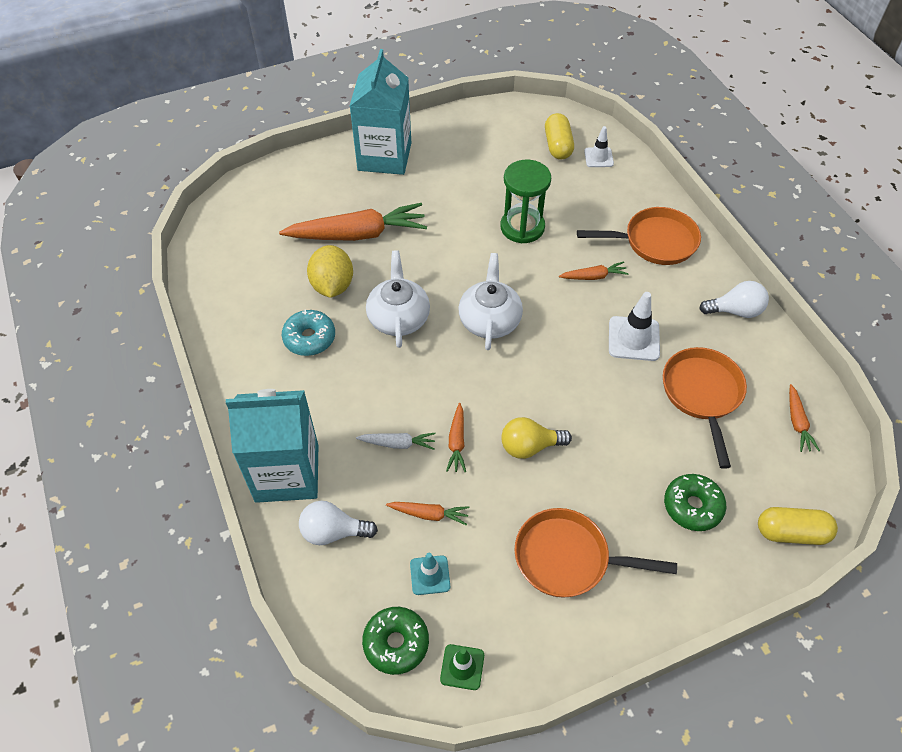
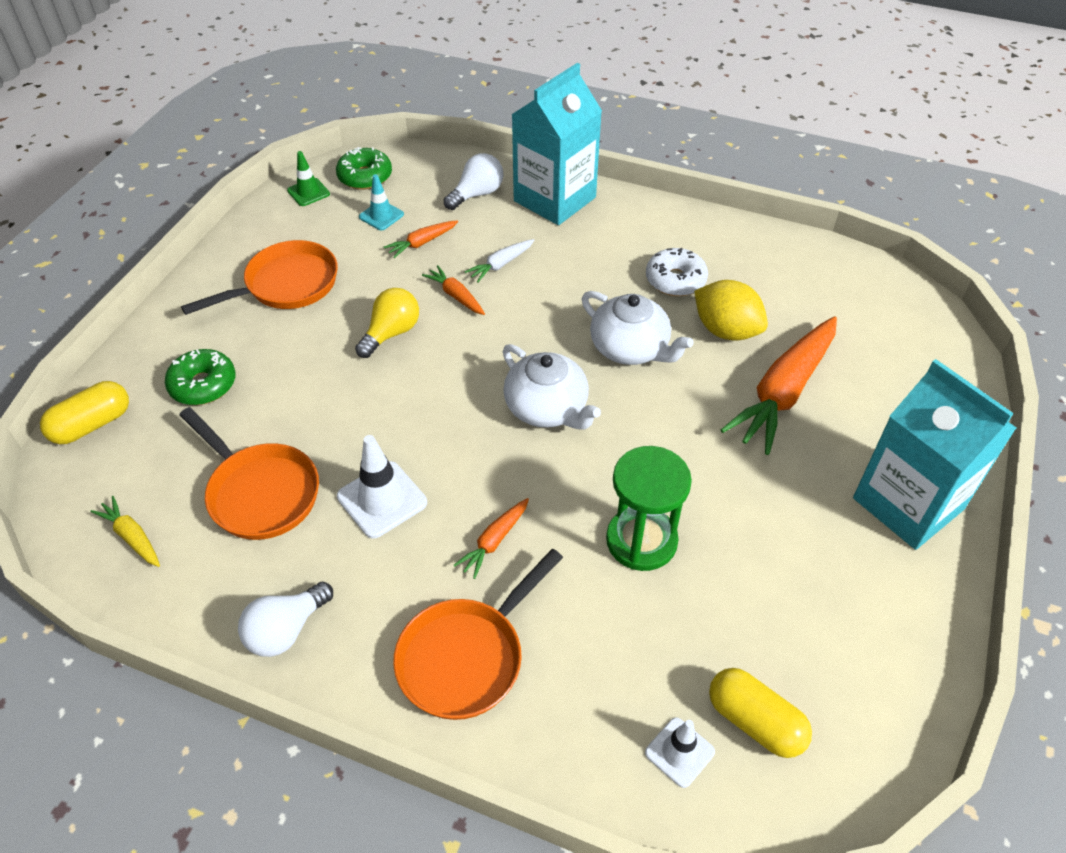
camera: 135 degrees right, 5 degrees down
turquoise donut [282,309,335,356] -> white donut [646,248,708,296]
orange carrot [789,384,820,452] -> yellow carrot [91,496,160,567]

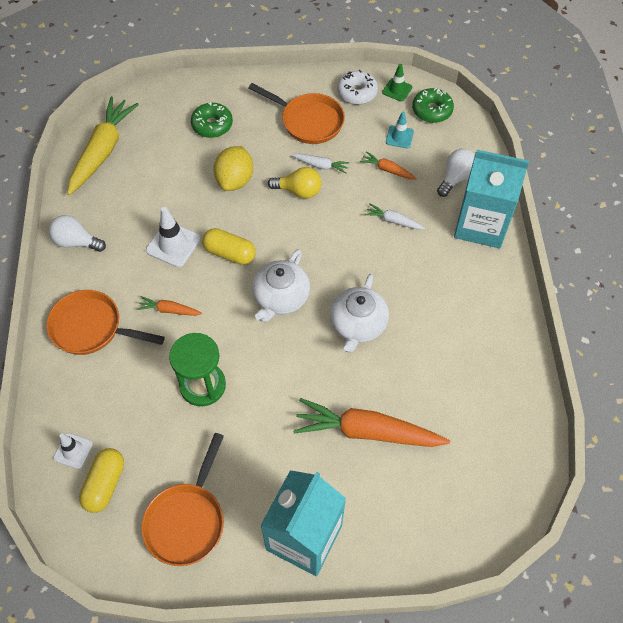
camera: 65 degrees right, 10 degrees up
yellow capsule [40,381,129,444] -> yellow capsule moved to [202,228,256,265]
yellow carrot [91,496,160,567] -> yellow carrot [67,96,139,195], size x2.17
orange pan [180,407,319,540] -> orange pan moved to [141,433,224,566]
orange carrot [422,265,485,315] -> none
white light bulb [444,153,503,210] -> white light bulb turned 75 degrees counterclockwise [437,149,475,197]
white donut [646,248,708,296] -> white donut moved to [337,70,378,104]
yellow lemon [694,280,768,341] -> yellow lemon moved to [213,146,253,191]
none -> white carrot [291,154,350,174]

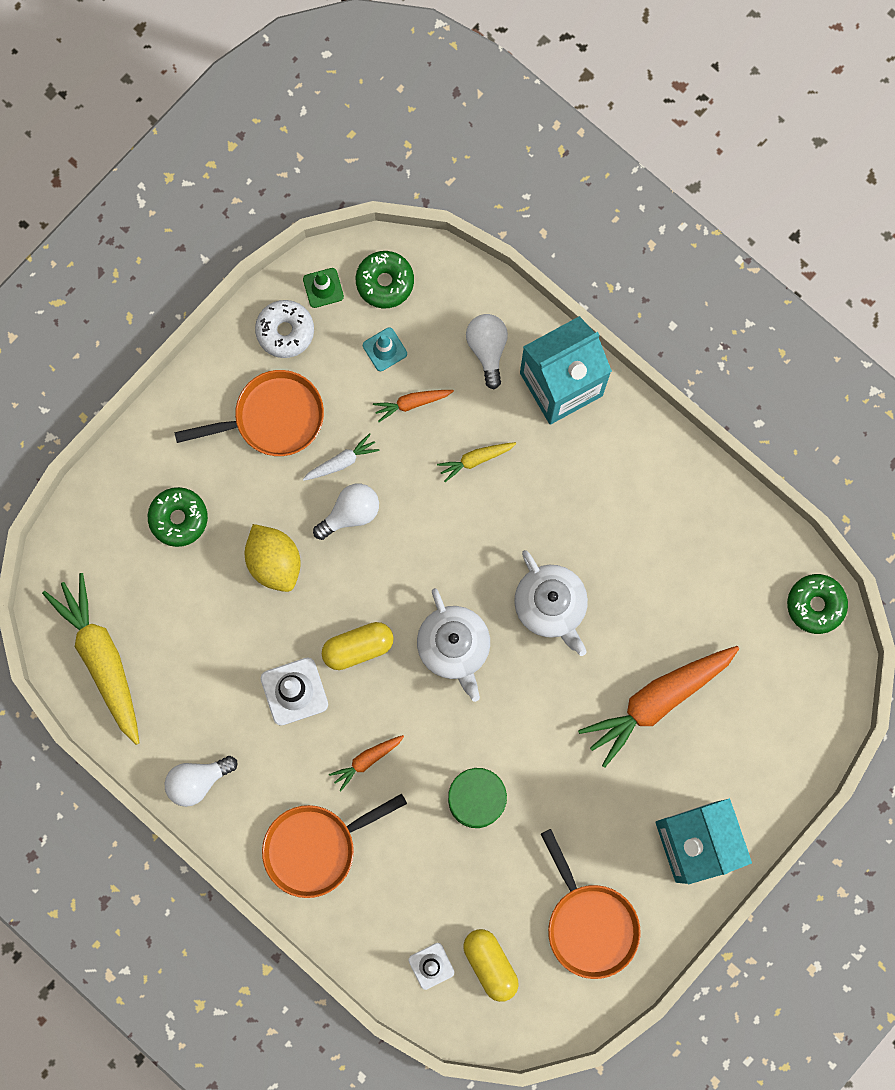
camera: 45 degrees left, 20 degrees up
yellow light bulb [268,167,321,199] -> white light bulb [313,483,379,540]
white carrot [365,204,425,230] -> yellow carrot [437,442,516,482]
none -> green donut [787,574,848,634]

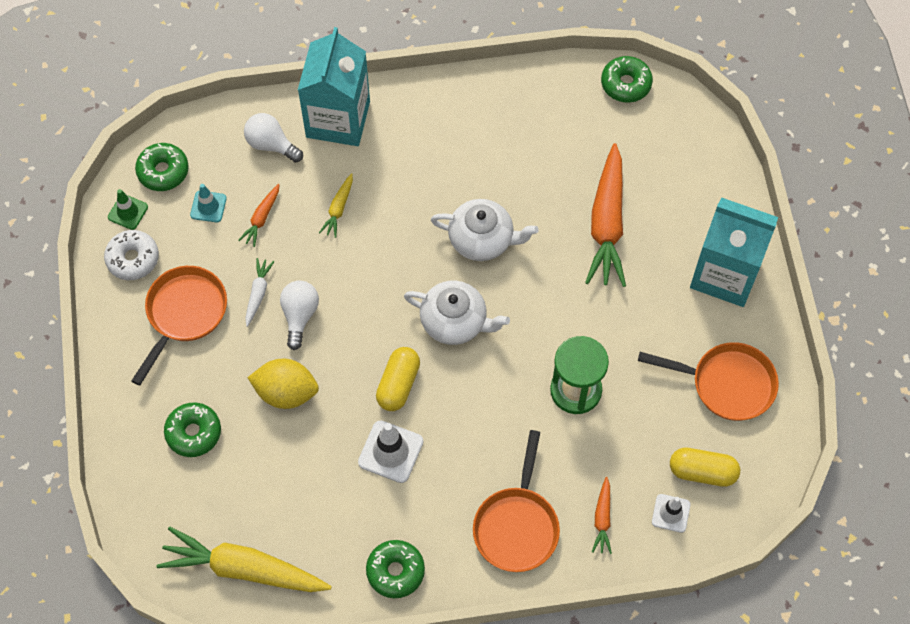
camera: 50 degrees left, 15 degrees down
white light bulb [165,756,237,807] -> green donut [366,540,425,598]
orange carrot [329,735,404,791] -> orange carrot moved to [592,477,612,554]

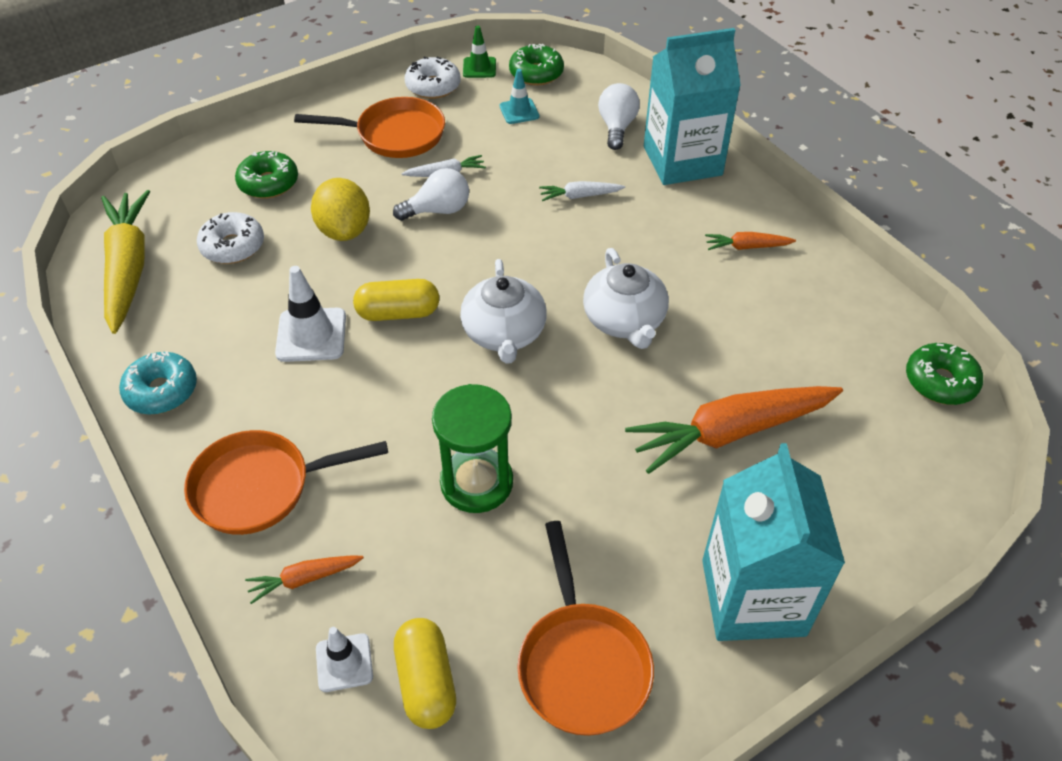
camera: 65 degrees right, 15 degrees down
orange carrot [238,184,280,247] -> orange carrot moved to [705,232,796,250]
yellow carrot [319,173,353,238] -> white carrot [539,181,625,201]
green donut [366,540,425,598] -> turquoise donut [119,351,197,415]
none -> white donut [197,212,264,264]

